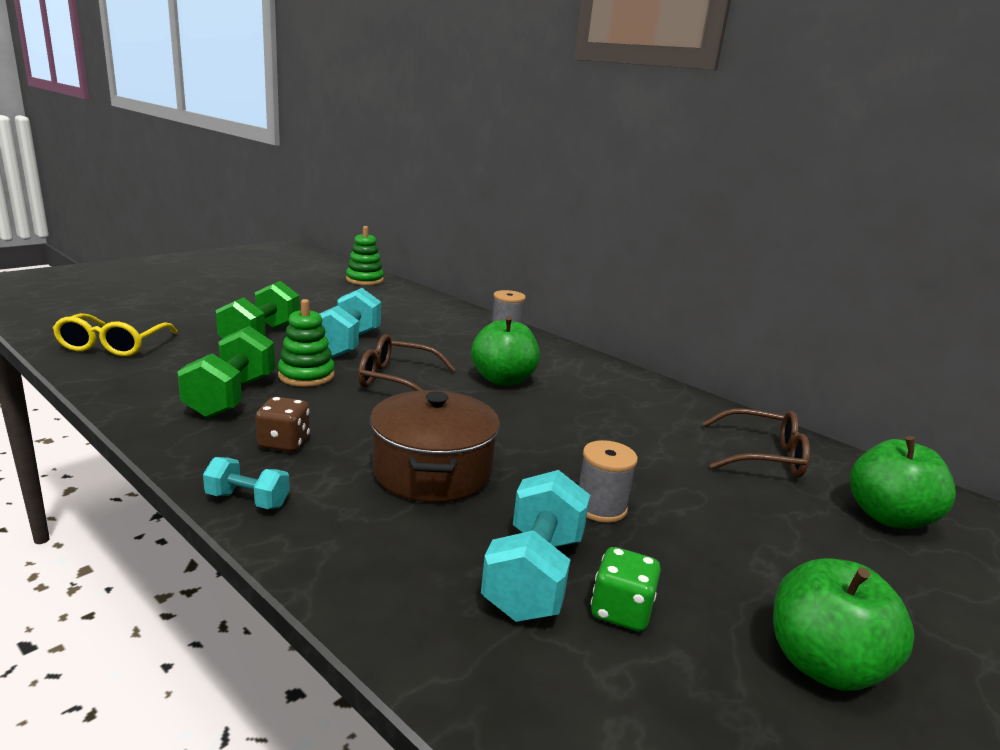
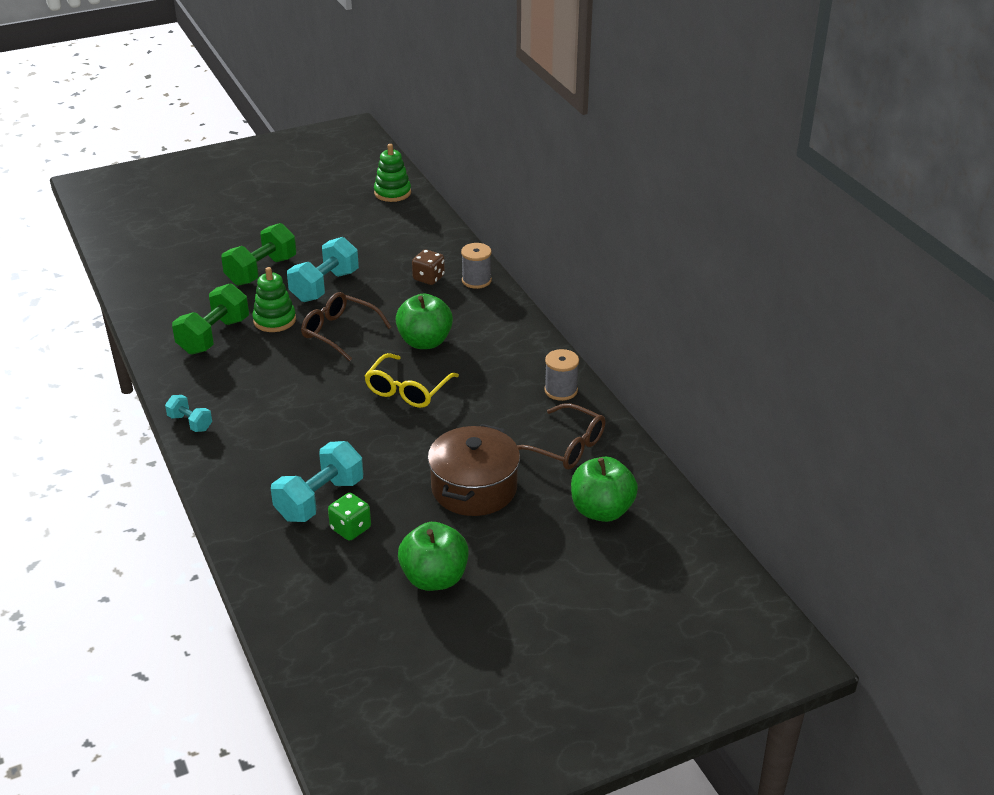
camera: 25 degrees right, 15 degrees up
yellow glasses [53,313,177,356] -> yellow glasses moved to [364,353,459,408]
brown dice [255,397,310,452] -> brown dice moved to [412,249,445,285]
brown pot [370,390,500,503] -> brown pot moved to [428,424,520,516]
grey spool [579,440,638,523] -> grey spool moved to [544,349,579,401]

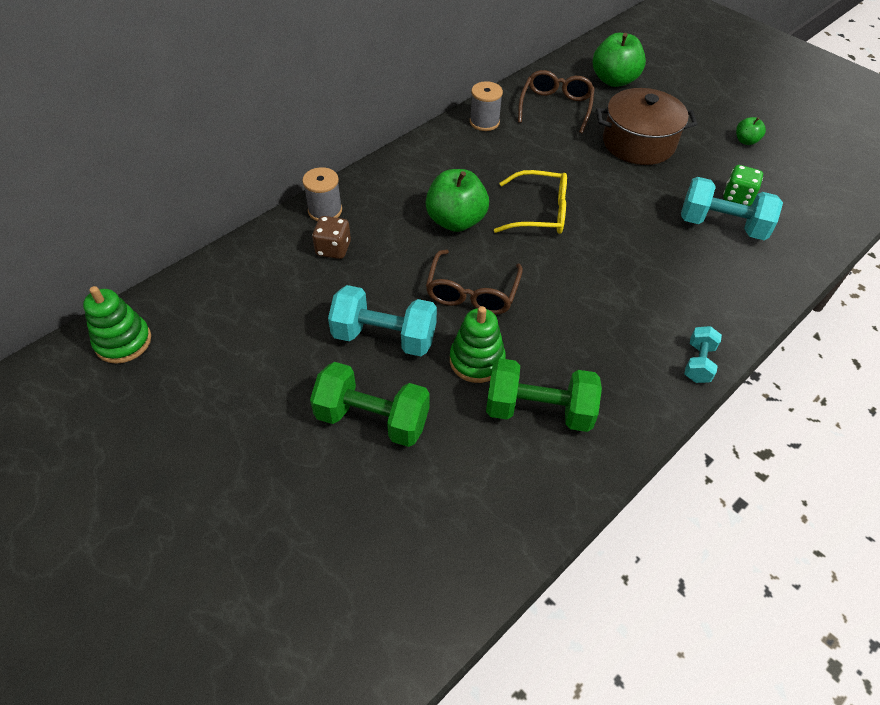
camera: 110 degrees left, 15 degrees up
green apple [398,522,469,591] -> green apple [736,117,766,145], size x0.50

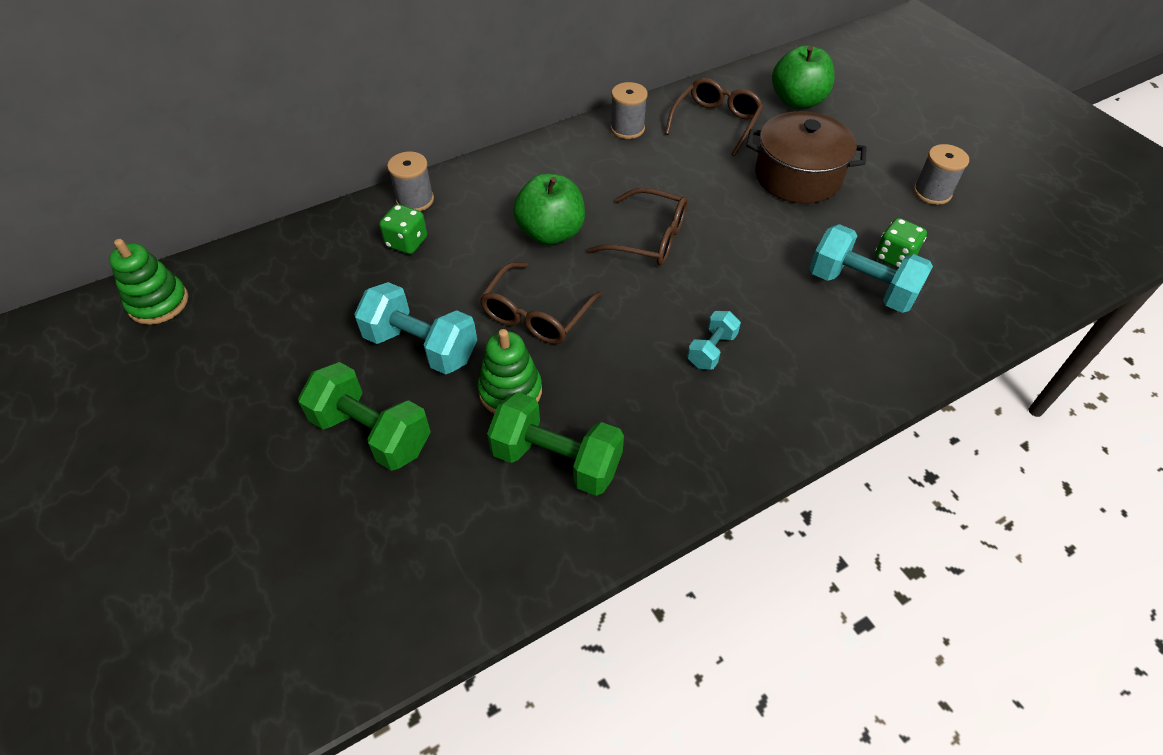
camera: 15 degrees right, 0 degrees up
brown dice [312,216,351,259] -> green dice [379,204,427,254]
yellow glasses [494,170,567,234] -> brown glasses [587,188,688,266]
turquoise dumbbell [684,326,722,383] -> turquoise dumbbell moved to [687,311,741,370]
green apple [736,117,766,145] -> grey spool [913,144,969,205]

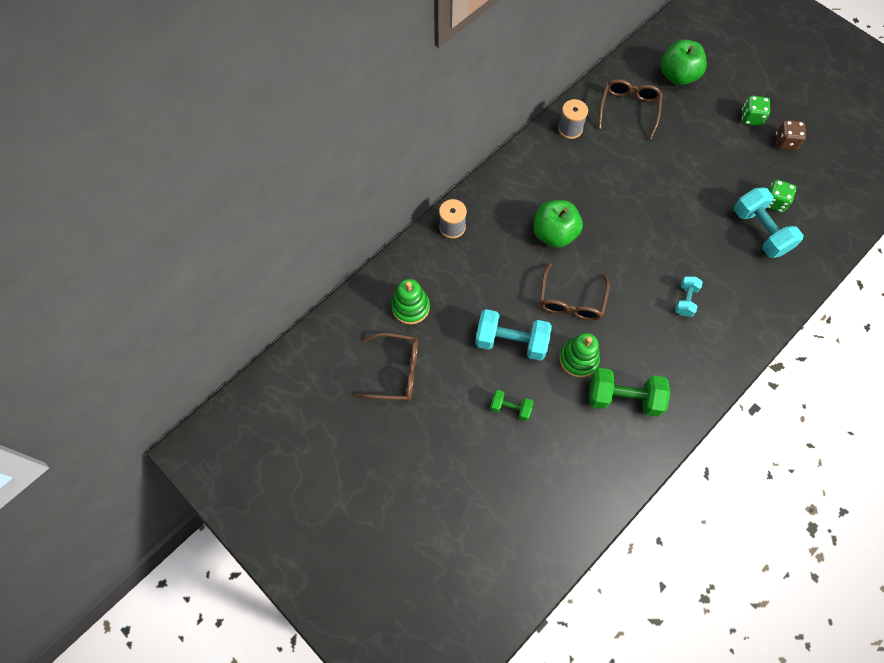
camera: 15 degrees left, 15 degrees up
green stacking toy [109,239,188,325] -> green stacking toy moved to [391,279,430,324]
green dumbbell [298,362,431,471] -> green dumbbell [490,390,533,421], size x0.55
green dice [379,204,427,254] -> green dice moved to [742,96,770,126]
brown glasses [587,188,688,266] -> brown glasses moved to [355,333,418,401]
brown pot [746,111,867,204] -> none
turquoise dumbbell [810,224,933,313] -> turquoise dumbbell turned 45 degrees clockwise [734,187,804,258]
grey spool [913,144,969,205] -> brown dice [776,120,806,150]

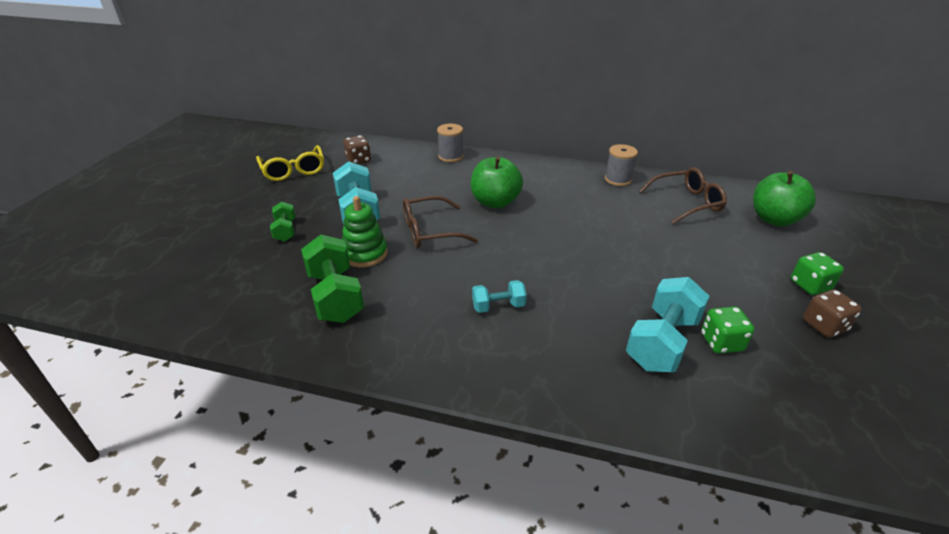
camera: 60 degrees right, 30 degrees down
brown glasses [355,333,418,401] -> yellow glasses [256,145,324,181]
green stacking toy [391,279,430,324] -> brown dice [343,135,371,164]

